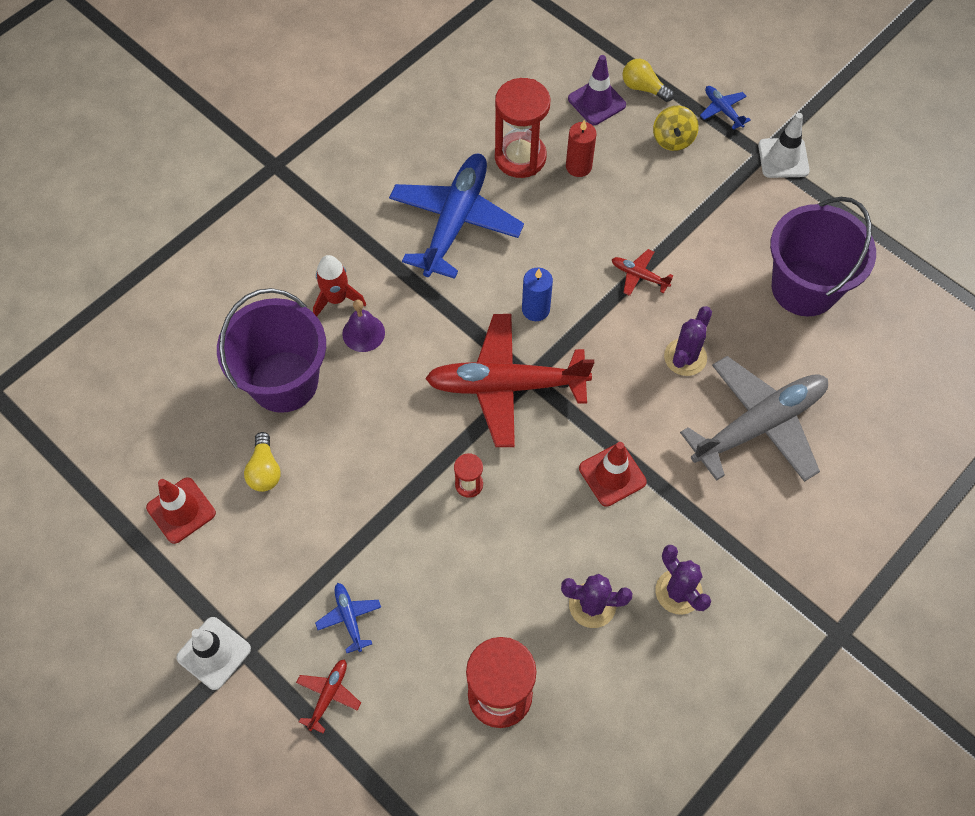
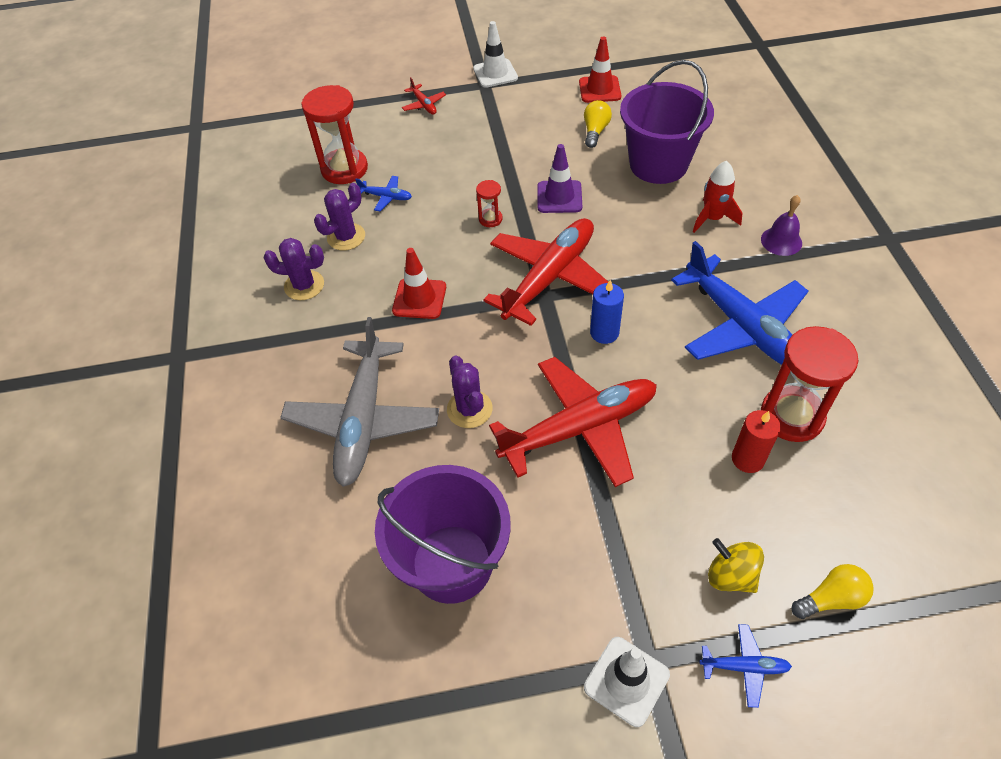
camera: 130 degrees right, 10 degrees down
yellow light bulb [244,432,281,492] -> yellow light bulb turned 75 degrees clockwise [584,100,612,148]
blue plane [315,583,381,653] -> blue plane moved to [355,176,412,211]
purple bell [342,300,385,352] -> purple bell moved to [761,195,802,256]
purple traffic cone [568,55,626,125] -> purple traffic cone moved to [537,144,582,213]
red plane [612,249,673,296] -> red plane [489,357,657,487], size x2.42

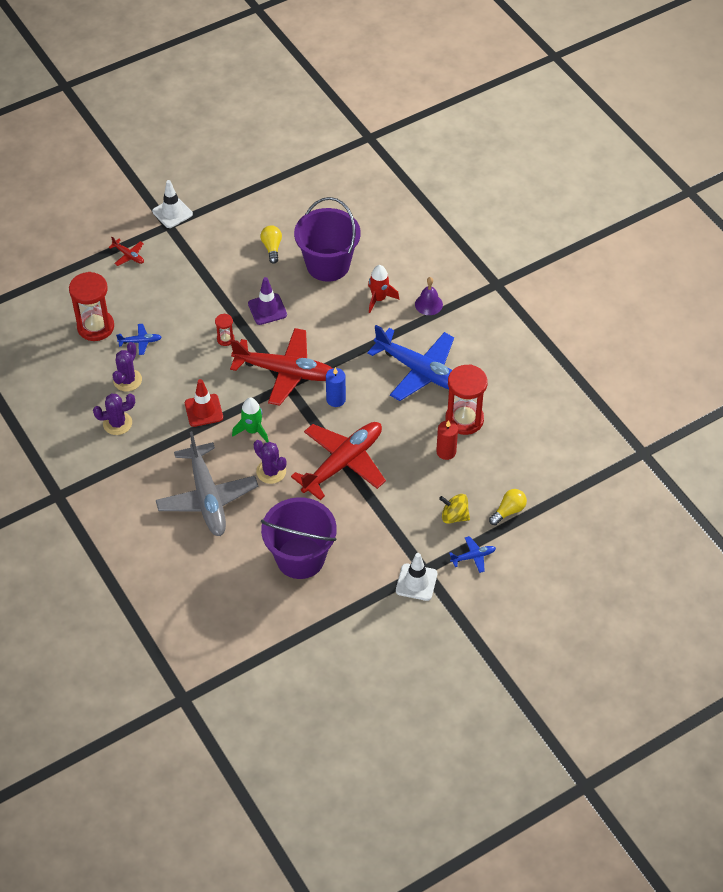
camera: 25 degrees left, 0 degrees up
red plane [483,218,608,326] -> red plane turned 90 degrees clockwise [230,328,333,406]
red traffic cone [579,37,621,103] -> none
none -> green rocket [232,397,269,443]

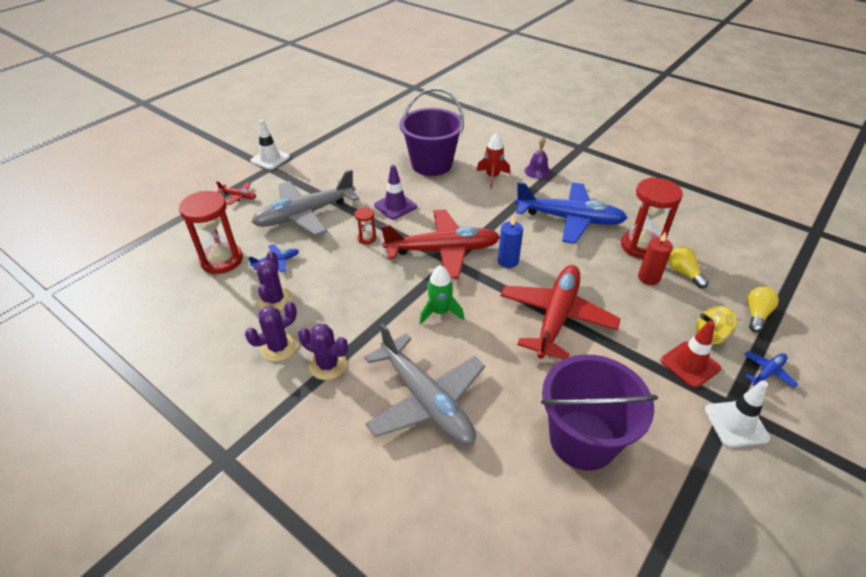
camera: 20 degrees left, 10 degrees down
red traffic cone [185,379,223,427] -> red traffic cone moved to [661,320,721,388]
purple cactus [254,440,287,484] -> purple cactus moved to [298,324,348,380]
yellow light bulb [260,225,282,264] -> yellow light bulb moved to [668,247,709,288]
none -> grey plane [252,170,359,236]

